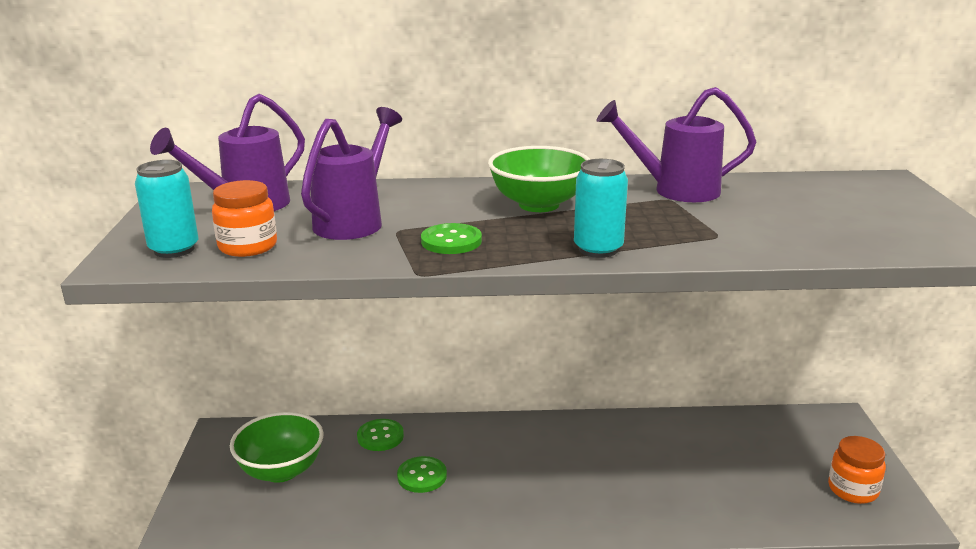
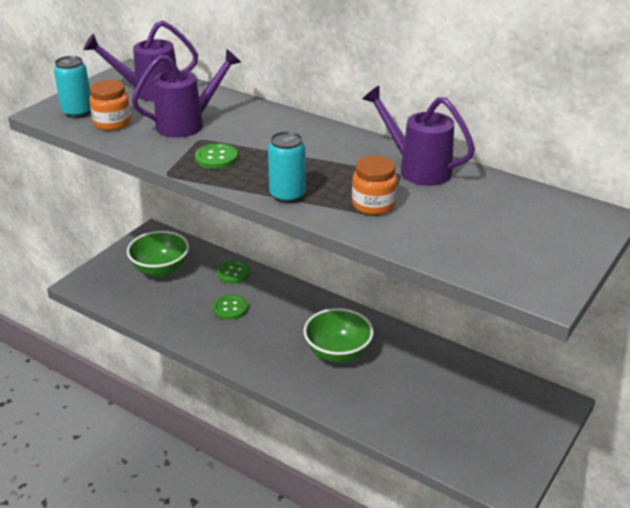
camera: 35 degrees right, 10 degrees up
green bowl [488,146,590,212] -> green bowl moved to [303,308,374,363]
orange jar [828,436,886,504] -> orange jar moved to [352,156,397,215]

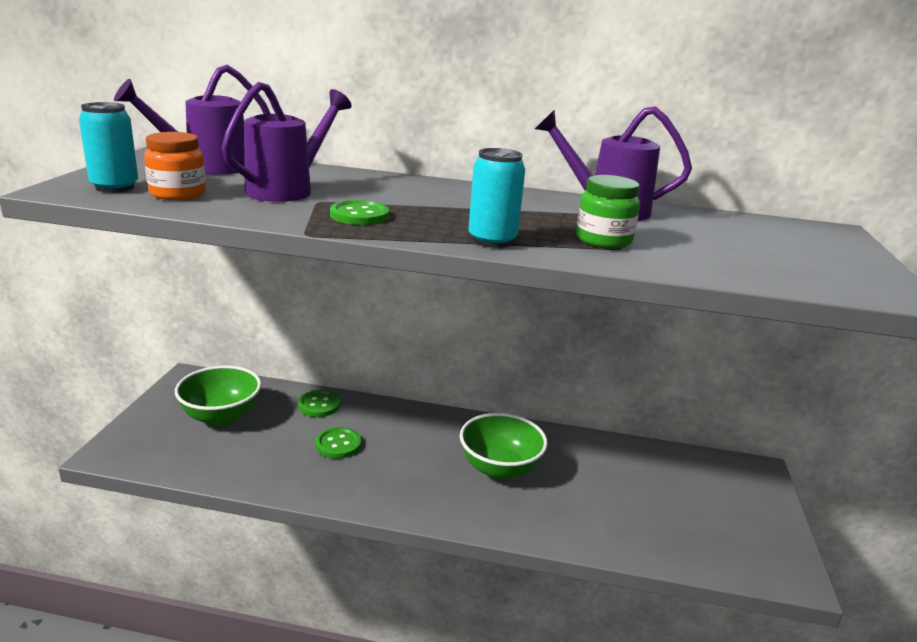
camera: 25 degrees left, 10 degrees down
orange jar [352,156,397,215] -> green jar [576,175,640,249]

